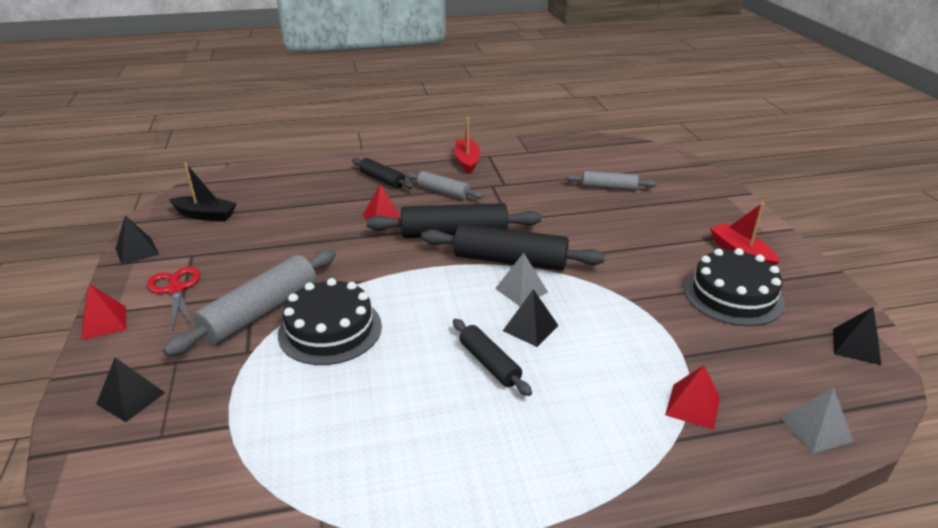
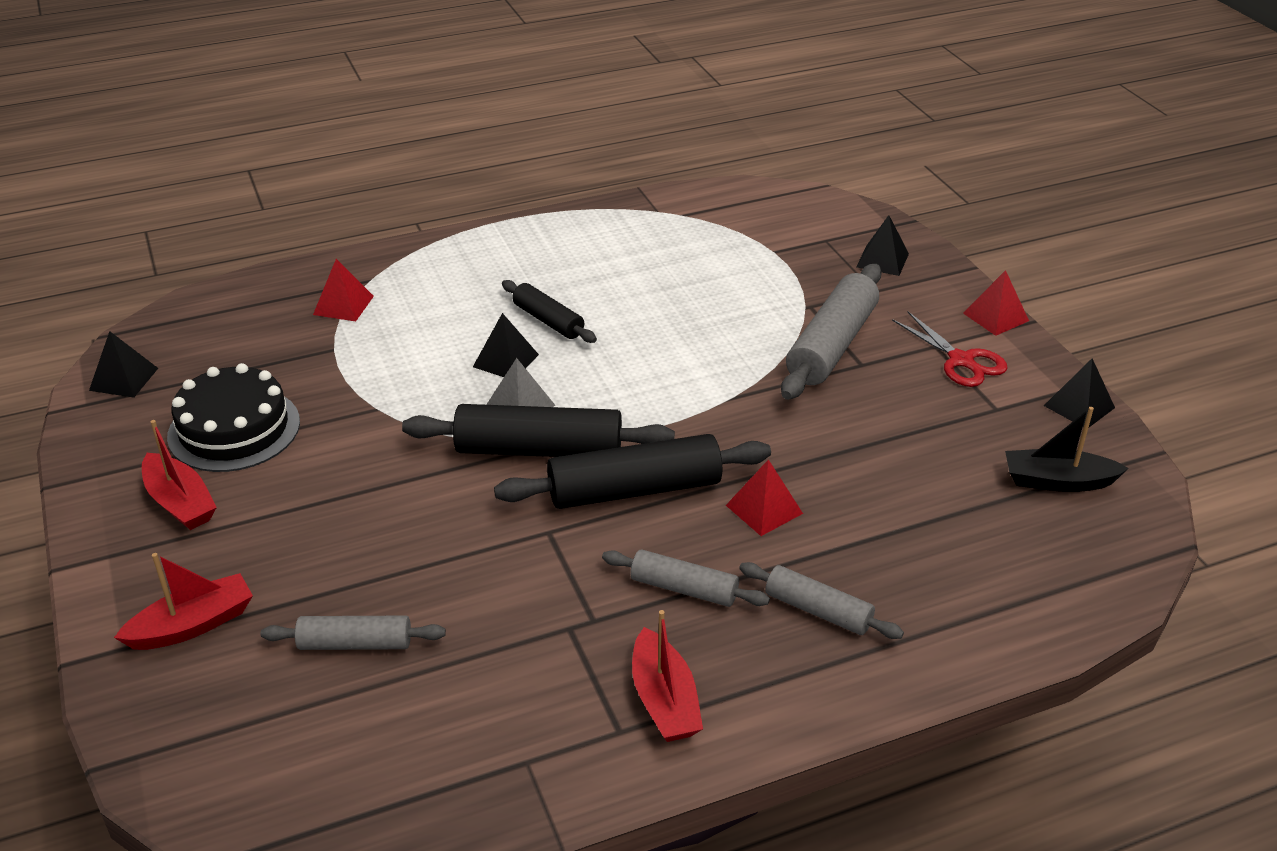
camera: 170 degrees right, 5 degrees up
black cake [278,278,382,365] -> none
black rolling pin [352,158,414,189] -> grey rolling pin [739,562,904,639]
grey pyramid [780,388,853,453] -> none
none -> red boat [114,553,253,650]

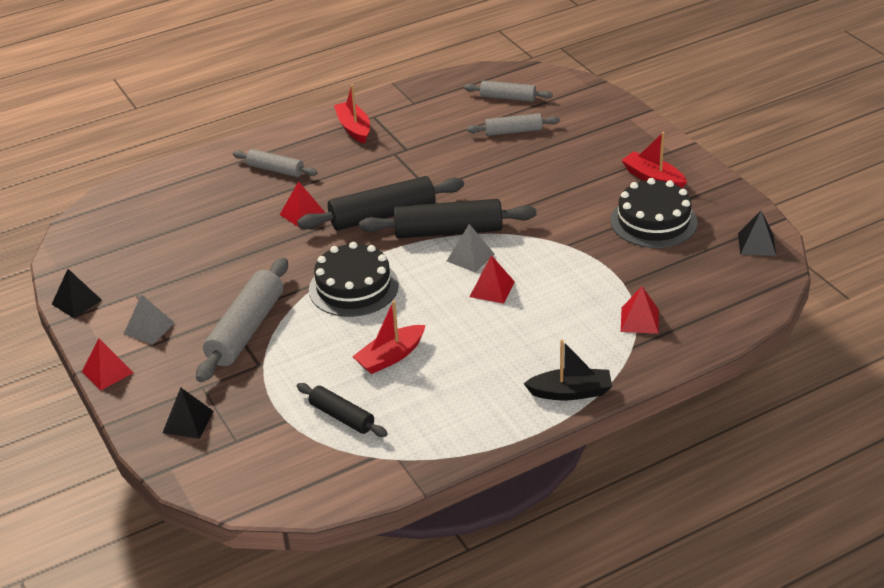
camera: 175 degrees right, 0 degrees up
red boat [114,553,253,650] -> red boat moved to [352,300,425,374]
black pyramid [473,313,539,377] -> red pyramid [470,255,515,304]
black rolling pin [502,280,597,343] -> black rolling pin moved to [297,383,388,437]
grey rolling pin [602,549,770,607] -> grey rolling pin moved to [464,81,553,102]
red scissors [892,312,1008,387] -> grey pyramid [124,294,175,345]
black boat [1005,407,1129,492] -> black boat moved to [523,340,612,400]
none -> black cake [309,242,399,317]

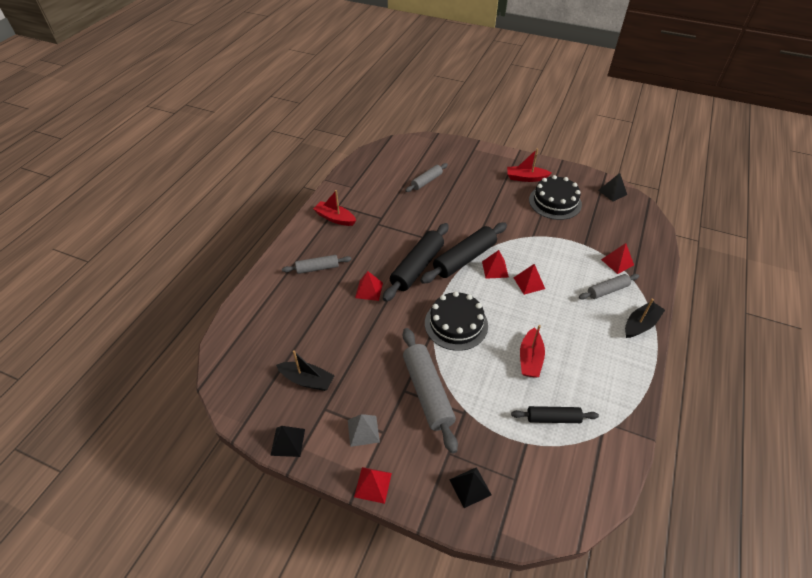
camera: 40 degrees left, 10 degrees up
grey pyramid [447,224,494,273] -> red pyramid [482,250,509,279]
grey rolling pin [464,81,553,102] -> grey rolling pin moved to [579,274,639,300]
none -> black boat [276,350,335,391]

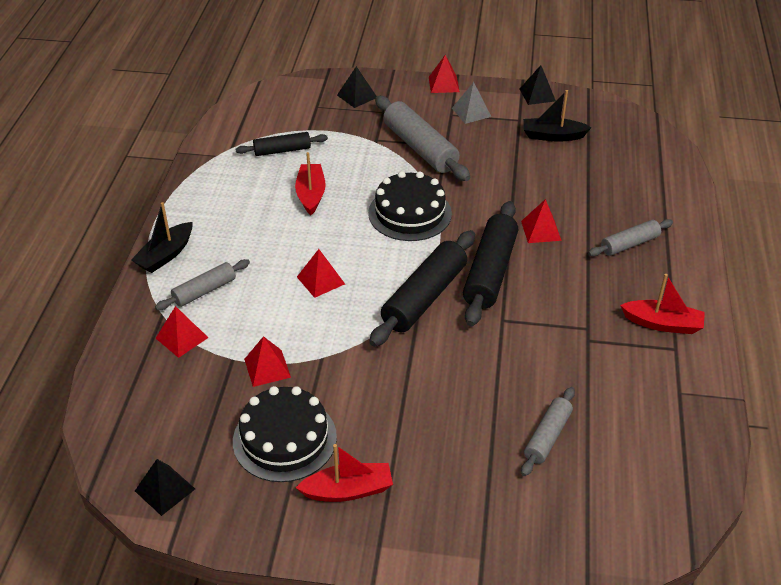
camera: 165 degrees right, 5 degrees down
red pyramid [482,250,509,279] -> red pyramid moved to [244,336,291,387]

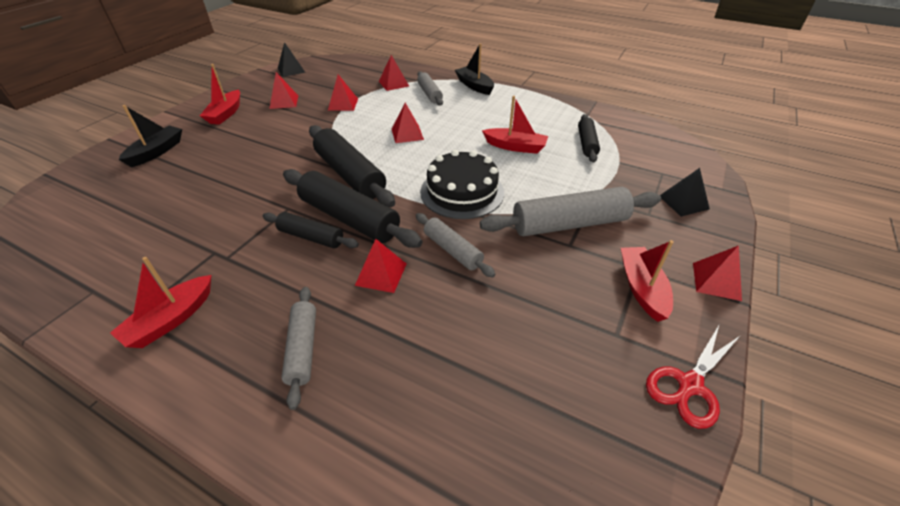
camera: 110 degrees right, 0 degrees up
black cake [233,386,337,482] -> red pyramid [269,72,298,109]
grey pyramid [452,82,492,124] -> red boat [621,240,674,322]
black pyramid [520,65,556,105] -> red scissors [646,325,741,429]
grey rolling pin [521,387,575,476] -> grey rolling pin moved to [416,213,495,277]
black boat [523,90,592,142] -> black boat moved to [119,105,182,167]
none -> black rolling pin [263,212,359,248]

